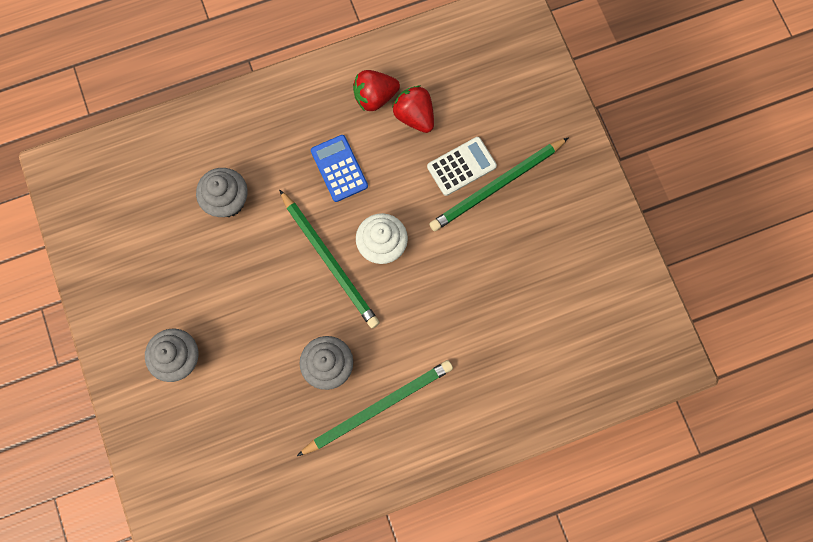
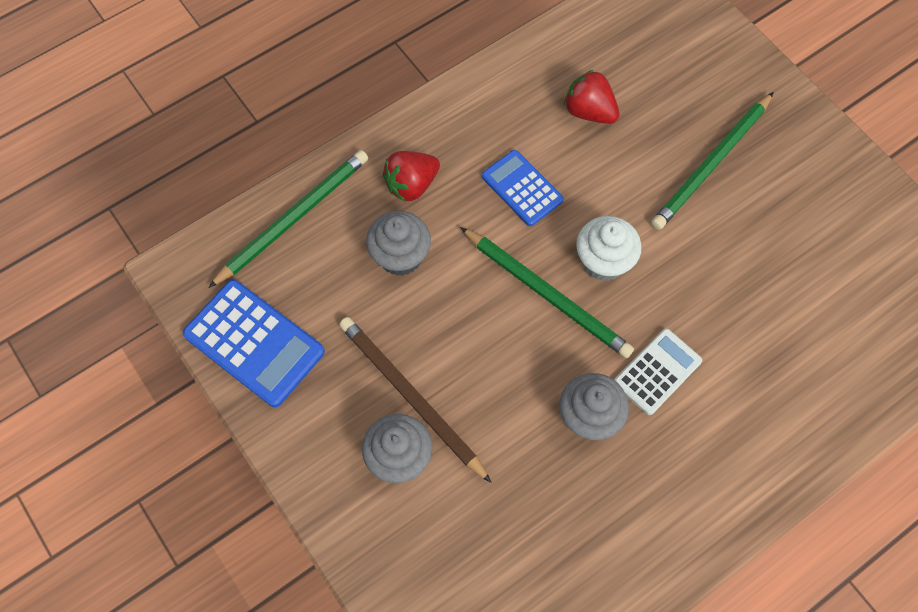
camera: 15 degrees left, 10 degrees down
green pencil [297,360,453,456] -> green pencil moved to [208,150,368,288]
red strawberry [353,70,400,111] -> red strawberry moved to [383,151,440,202]
white calculator [427,137,497,196] -> white calculator moved to [614,328,702,415]
none -> blue calculator [183,280,325,407]
none -> brown pencil [339,317,492,483]

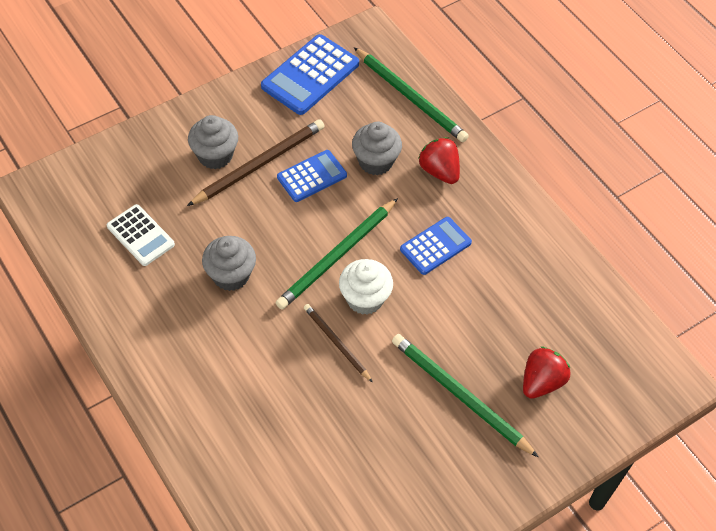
camera: 90 degrees right, 10 degrees down
red strawberry [564,70,620,124] -> red strawberry moved to [523,346,570,399]
white calculator [614,328,702,415] -> white calculator moved to [107,204,175,266]
none -> blue calculator [277,150,347,202]
none -> brown pencil [304,304,373,382]

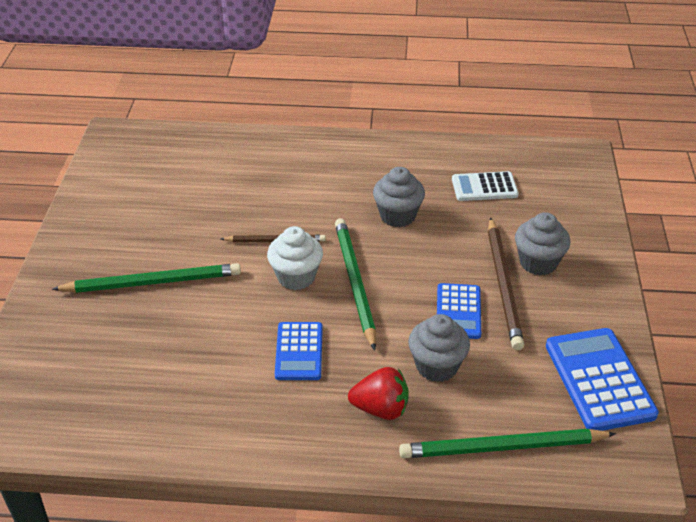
camera: 130 degrees right, 15 degrees down
red strawberry [523,346,570,399] -> none

